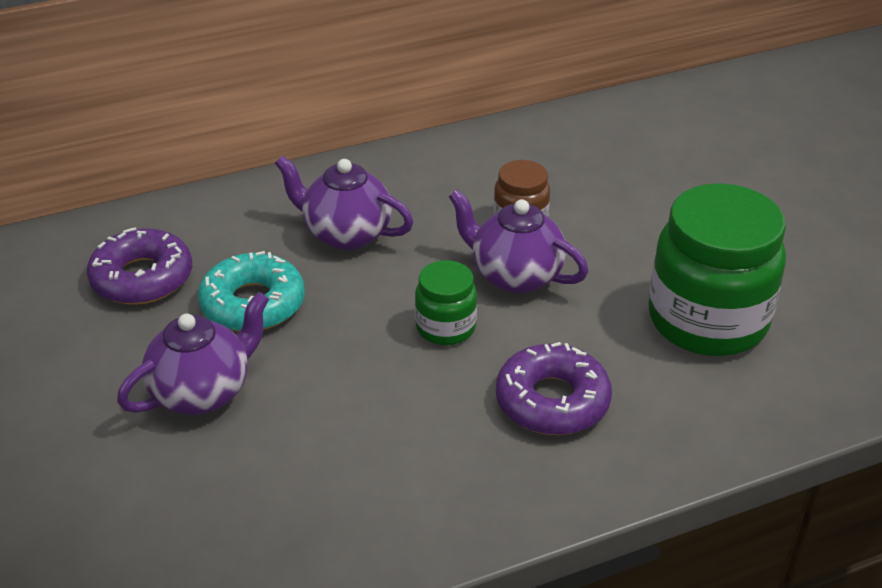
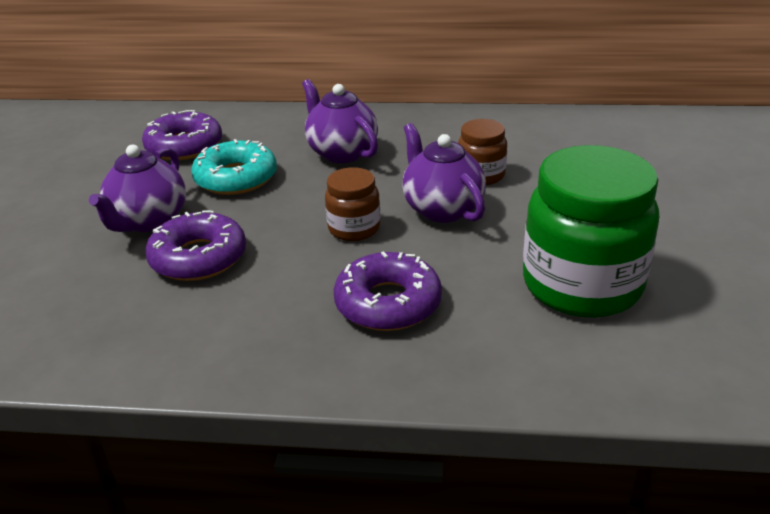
camera: 30 degrees right, 5 degrees down
purple teapot [117,292,269,415] -> purple teapot turned 120 degrees clockwise [89,145,186,232]
green jar [415,260,477,345] -> brown jar [325,167,381,241]
none -> purple donut [145,211,246,281]

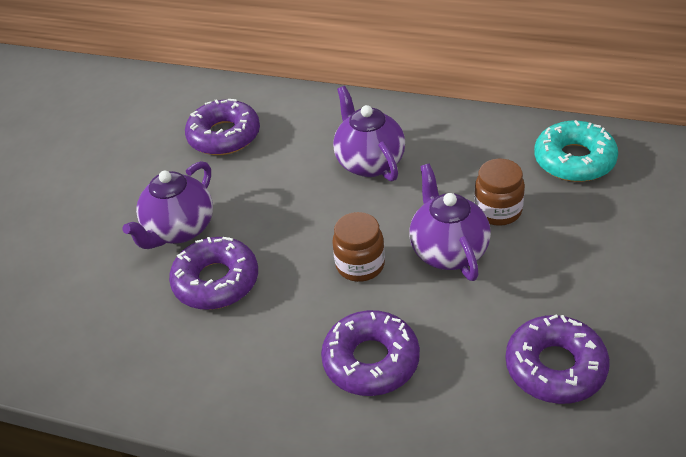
camera: 15 degrees right, 10 degrees up
turquoise donut [191,139,277,195] -> turquoise donut moved to [534,120,618,182]
green jar [523,145,659,318] -> purple donut [505,314,610,404]

